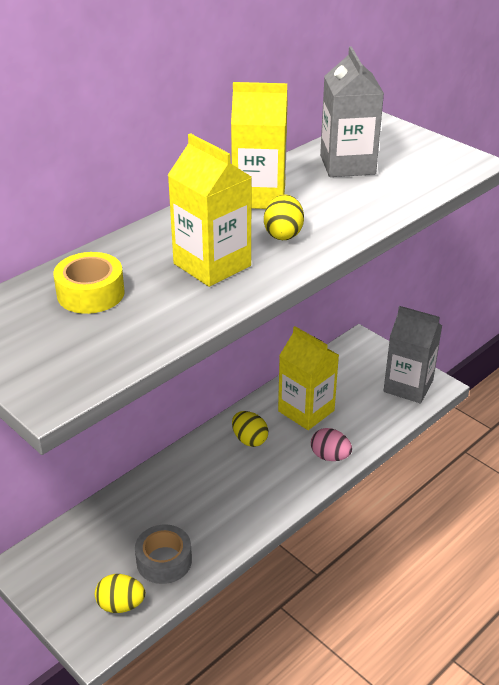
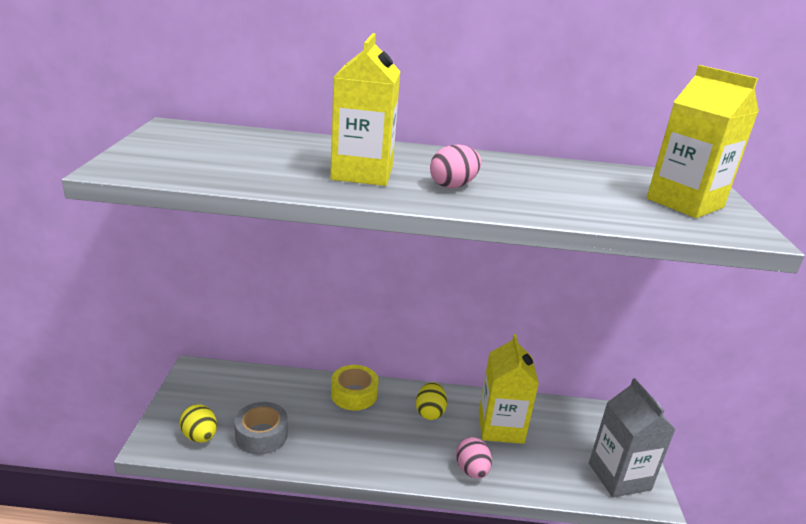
camera: 45 degrees right, 10 degrees down
yellow tape [53,252,125,314] -> yellow tape moved to [331,365,379,410]
yellow carton [231,82,287,209] -> yellow carton moved to [647,65,759,218]
yellow egg [264,195,304,240] -> pink egg [430,145,481,188]
grey carton [320,46,384,177] -> none

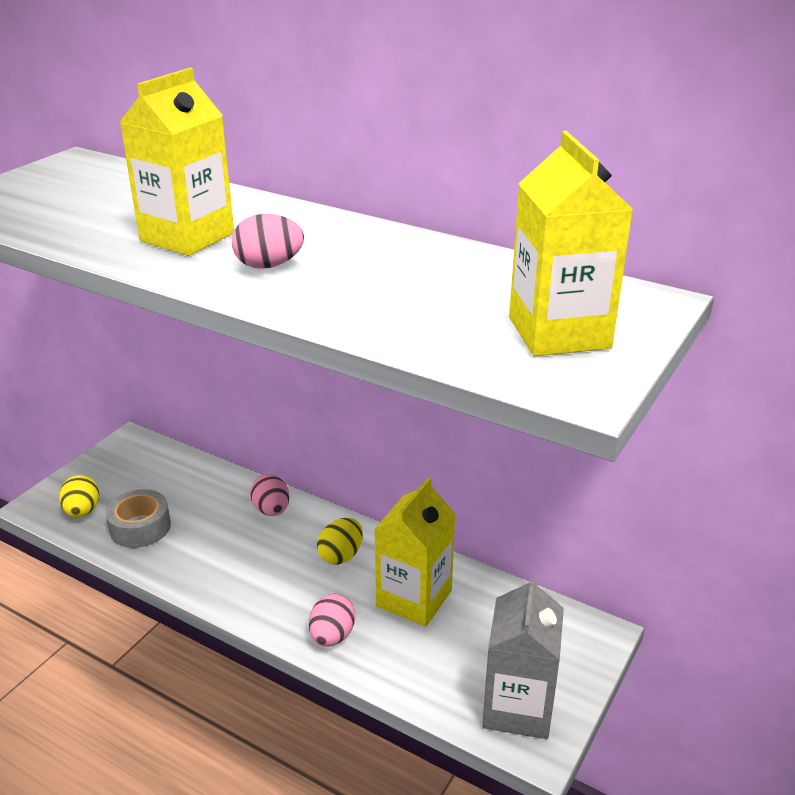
camera: 30 degrees right, 5 degrees up
yellow tape [331,365,379,410] -> pink egg [250,474,290,516]

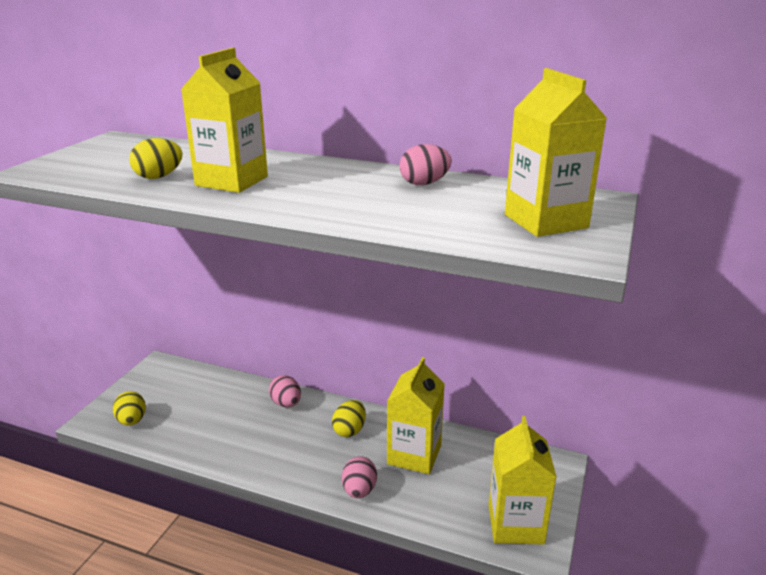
camera: 10 degrees left, 5 degrees down
grey tape [106,489,171,548] -> none
pink egg [232,214,304,269] -> pink egg moved to [399,144,452,185]
grey carton [482,574,564,739] -> yellow carton [489,416,557,544]
none -> yellow egg [129,138,182,179]

